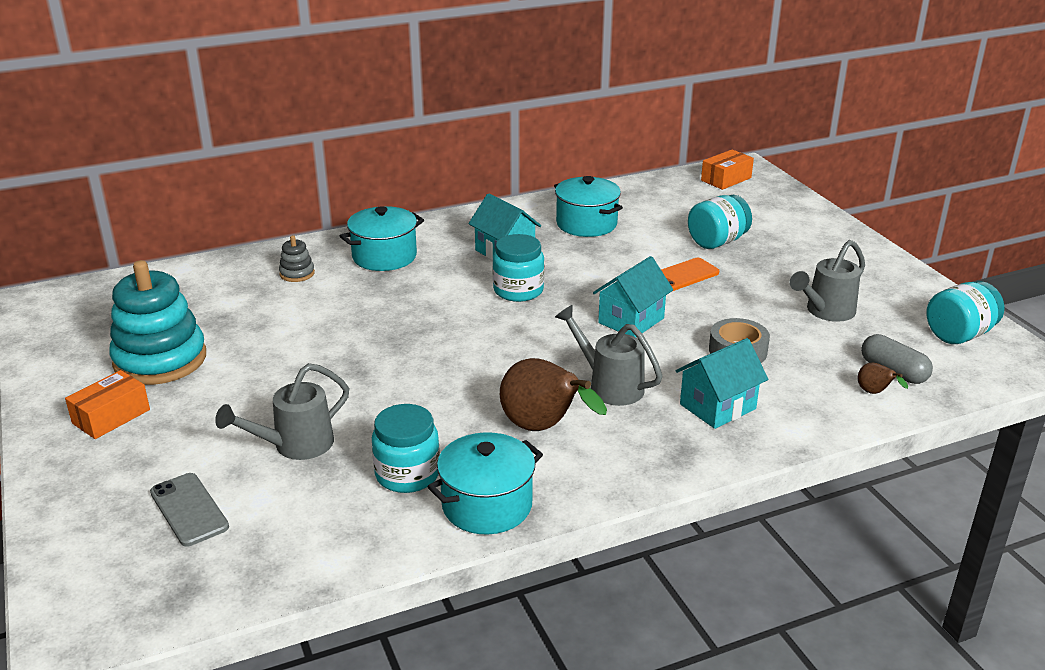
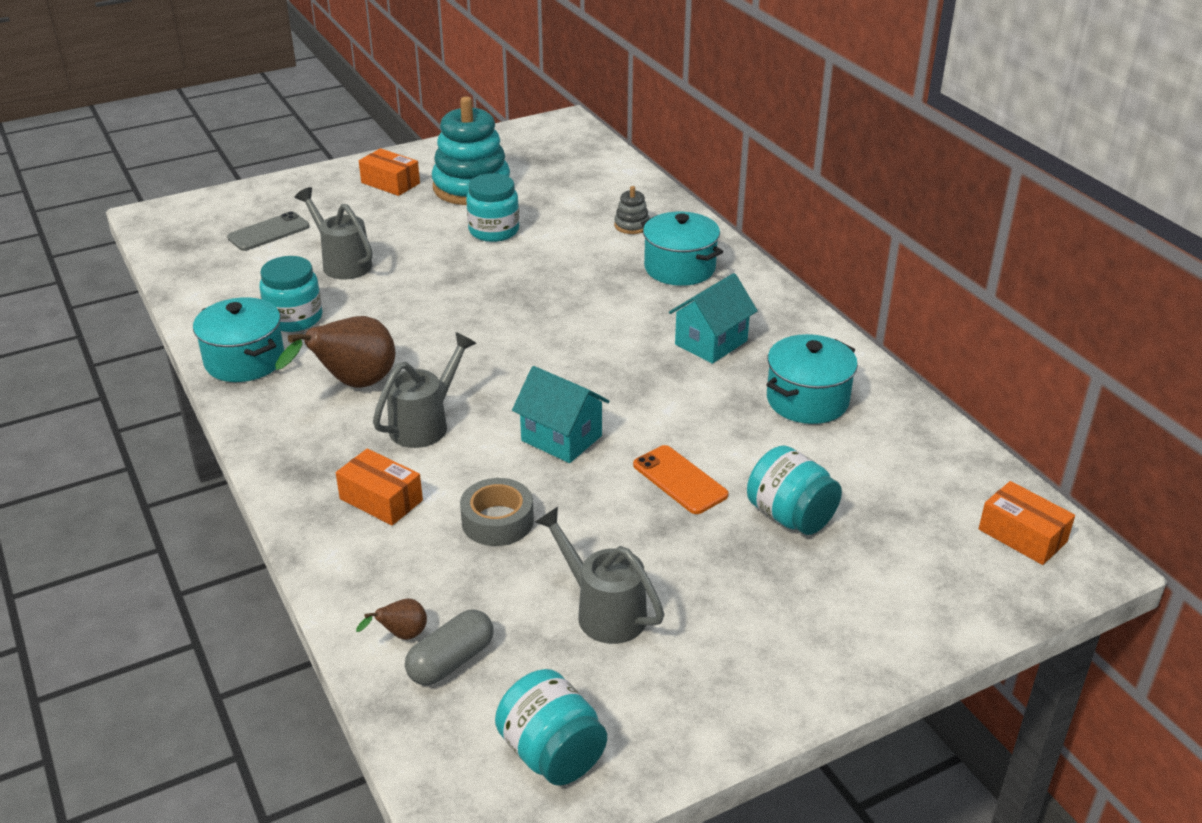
camera: 85 degrees right, 5 degrees up
turquoise jar [493,234,544,302] -> turquoise jar moved to [466,173,519,242]
turquoise house [675,338,768,429] -> orange box [336,448,423,526]

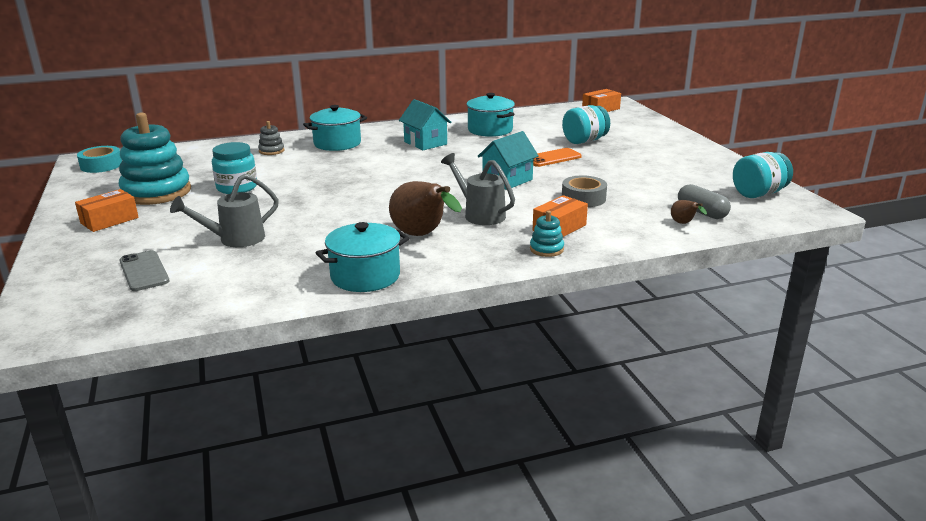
camera: 80 degrees left, 10 degrees down
turquoise jar [259,256,322,332] -> none
grey watering can [535,507,664,644] -> none
none -> turquoise tape [77,146,122,173]
none -> turquoise stacking toy [530,211,564,257]

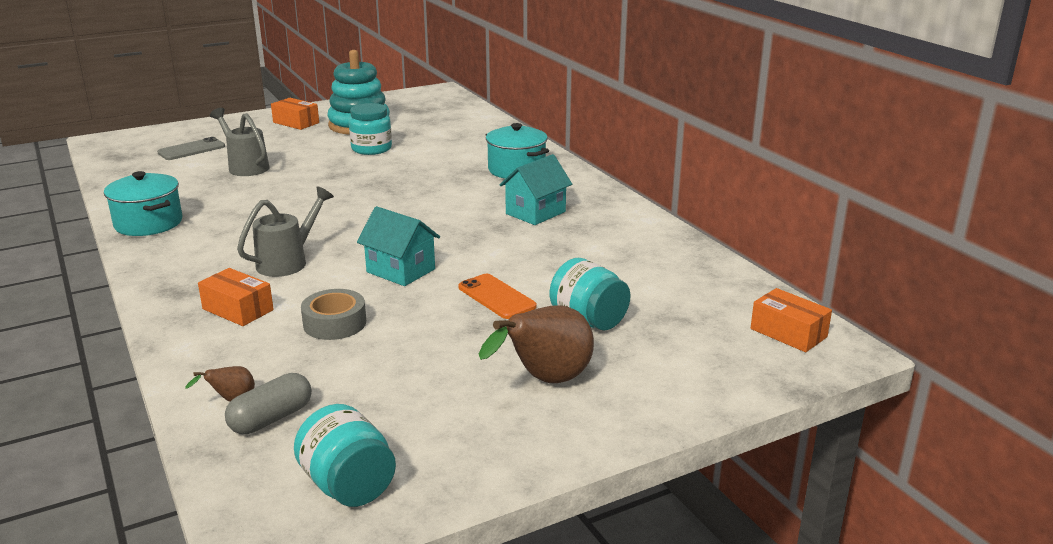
camera: 80 degrees right, 0 degrees up
turquoise tape [77,146,122,173] -> none
grey stacking toy [258,121,285,155] -> none
brown pear [389,181,462,236] -> brown pear moved to [479,305,594,383]
turquoise pot [466,93,515,137] -> none
turquoise stacking toy [530,211,564,257] -> none

